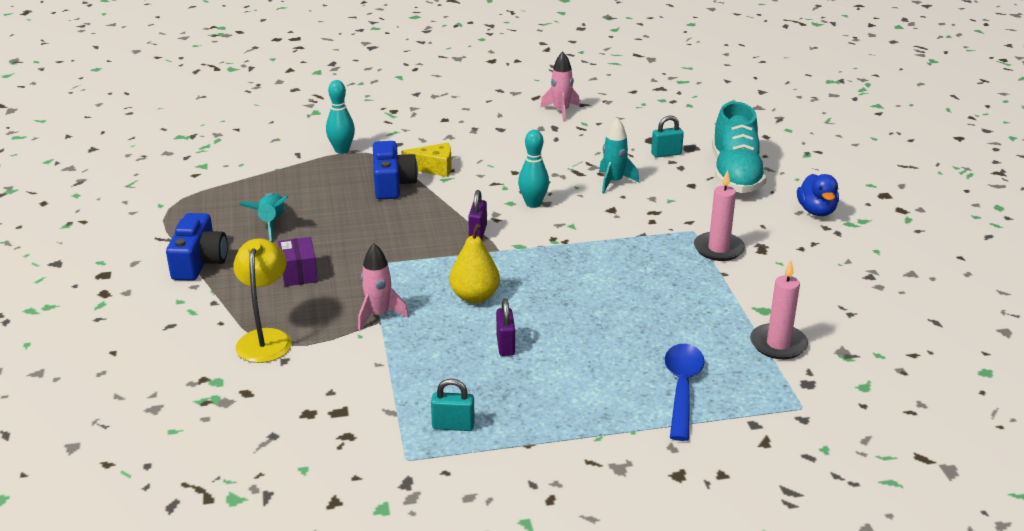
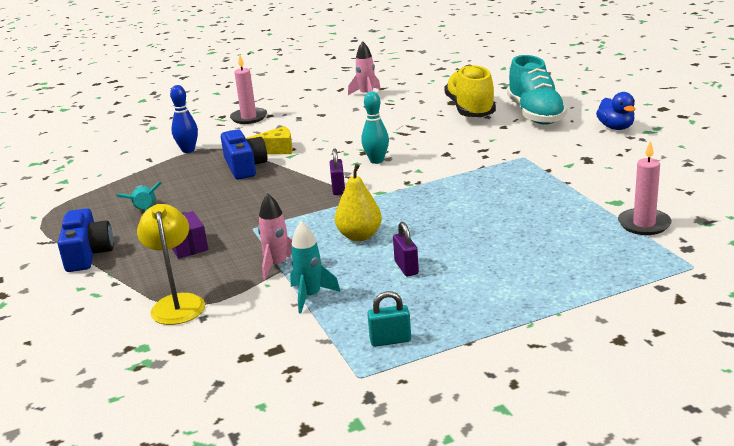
camera: 10 degrees left, 5 degrees down
turquoise bowling pin [326,80,355,154] -> blue bowling pin [170,85,198,153]
turquoise rocket [599,118,639,193] -> turquoise rocket moved to [290,221,340,314]
turquoise padlock [651,116,684,158] -> yellow shoe [444,64,496,117]
blue spoon [664,344,705,441] -> none
pink candle [694,170,745,261] -> pink candle moved to [230,55,267,124]

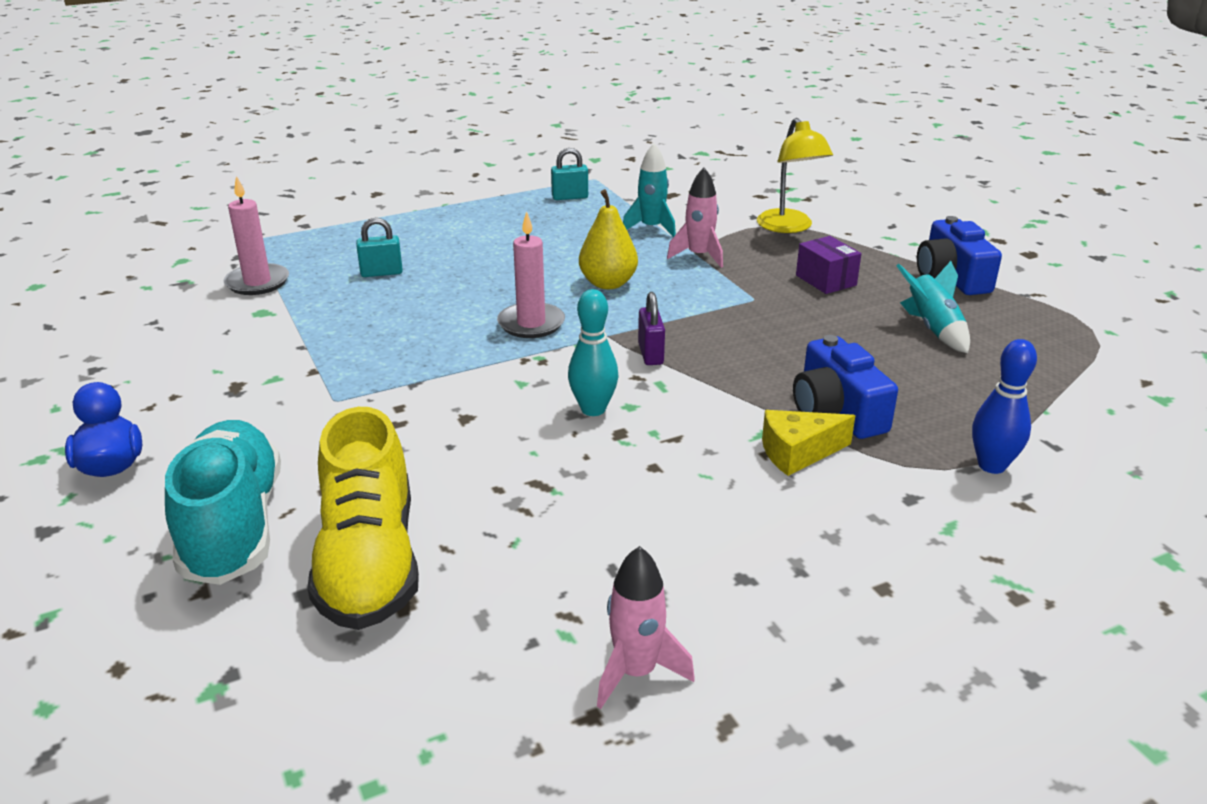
camera: 175 degrees right, 5 degrees up
pink candle [230,55,267,124] -> pink candle moved to [497,211,565,338]
purple padlock [393,222,419,276] -> none
none -> turquoise padlock [356,218,403,277]

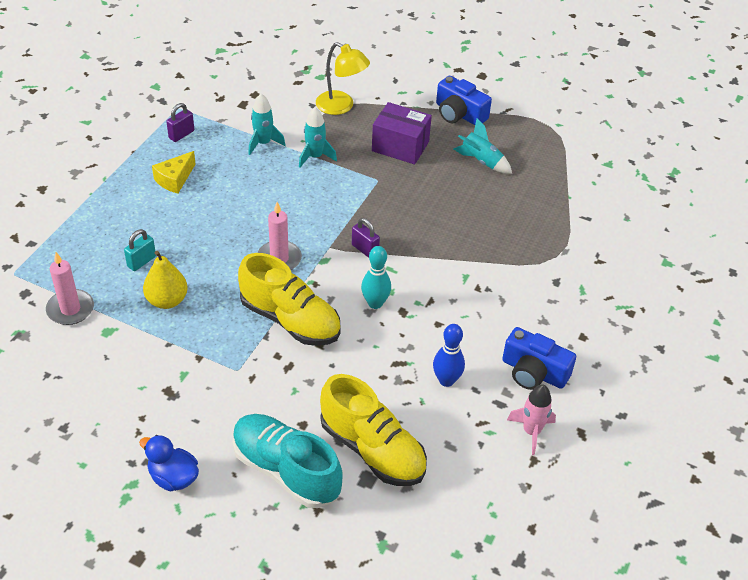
camera: 40 degrees left, 15 degrees up
turquoise padlock [551,148,588,200] -> purple padlock [166,103,194,142]
yellow pear [579,189,638,289] -> yellow pear moved to [143,251,188,309]
pink rocket [667,168,723,268] -> turquoise rocket [299,107,337,168]
yellow cheese [762,410,855,476] -> yellow cheese moved to [152,151,196,194]
blue camera [793,335,898,439] -> blue camera moved to [502,327,576,390]
purple box [796,236,862,294] -> purple box [372,102,432,164], size x1.53
blue bowling pin [972,339,1037,474] -> blue bowling pin moved to [433,324,465,387]
none -> yellow shoe [238,253,341,346]

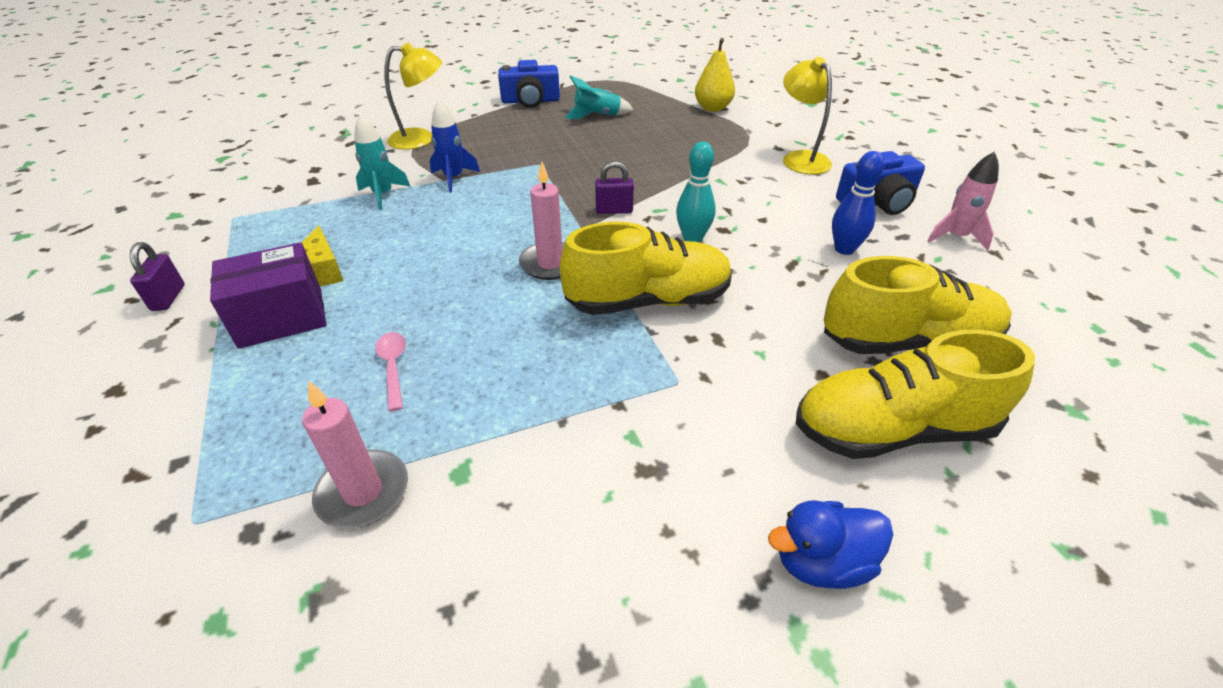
camera: 45 degrees left, 5 degrees down
turquoise padlock [124,229,156,271] -> pink spoon [375,332,406,411]
yellow pear [143,251,188,309] -> yellow pear moved to [695,38,735,112]
purple padlock [166,103,194,142] -> purple padlock moved to [130,242,185,311]
turquoise shoe [232,414,343,508] -> yellow shoe [796,329,1035,459]
turquoise rocket [299,107,337,168] -> blue rocket [430,100,480,193]
purple box [372,102,432,164] -> purple box moved to [210,242,326,349]
none -> yellow lamp [783,57,832,174]

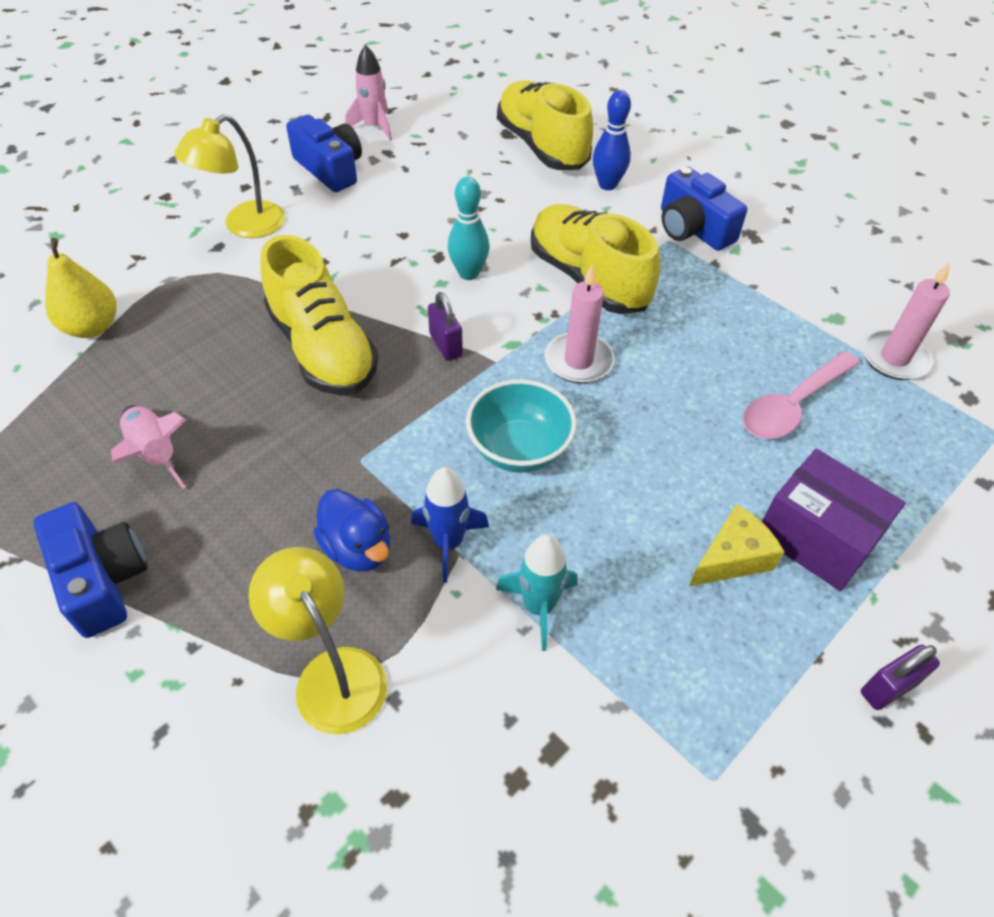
camera: 115 degrees left, 10 degrees up
pink spoon [375,332,406,411] -> pink spoon [743,351,860,439], size x1.68
turquoise rocket [565,75,633,119] -> pink rocket [111,405,186,489]
blue duck [768,500,893,589] -> blue duck moved to [313,489,390,572]
yellow shoe [796,329,1035,459] -> yellow shoe moved to [260,235,378,396]
blue bowling pin [832,151,884,255] -> blue bowling pin moved to [593,90,631,190]
none -> turquoise bowl [466,379,577,473]
none -> blue camera [661,167,747,251]

